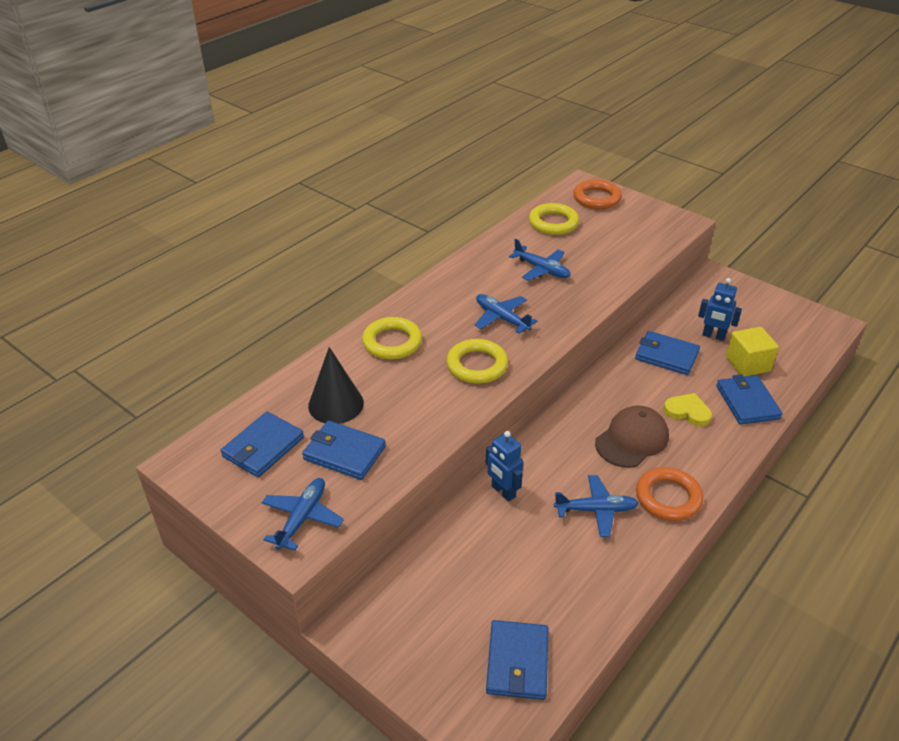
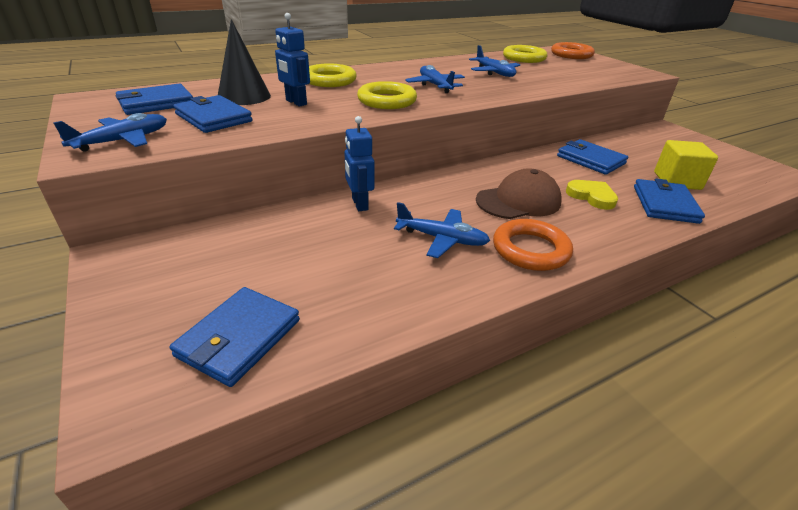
camera: 20 degrees right, 5 degrees down
blue robot [698,278,742,341] -> blue robot moved to [275,13,310,107]

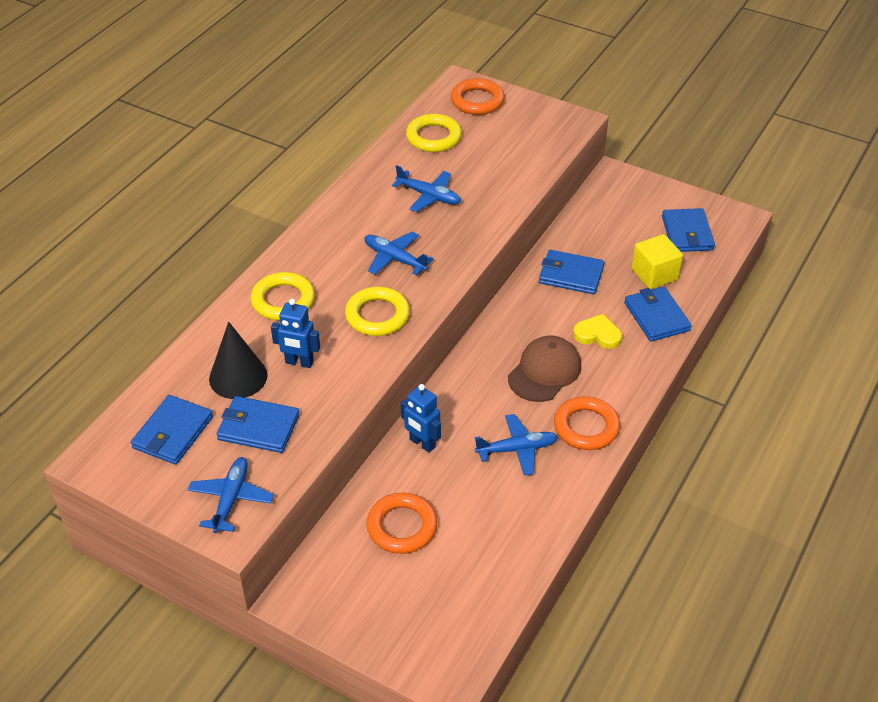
camera: 30 degrees left, 10 degrees up
blue wallet [170,287,300,387] -> blue wallet moved to [662,208,715,252]
none -> orange ring [366,493,437,554]

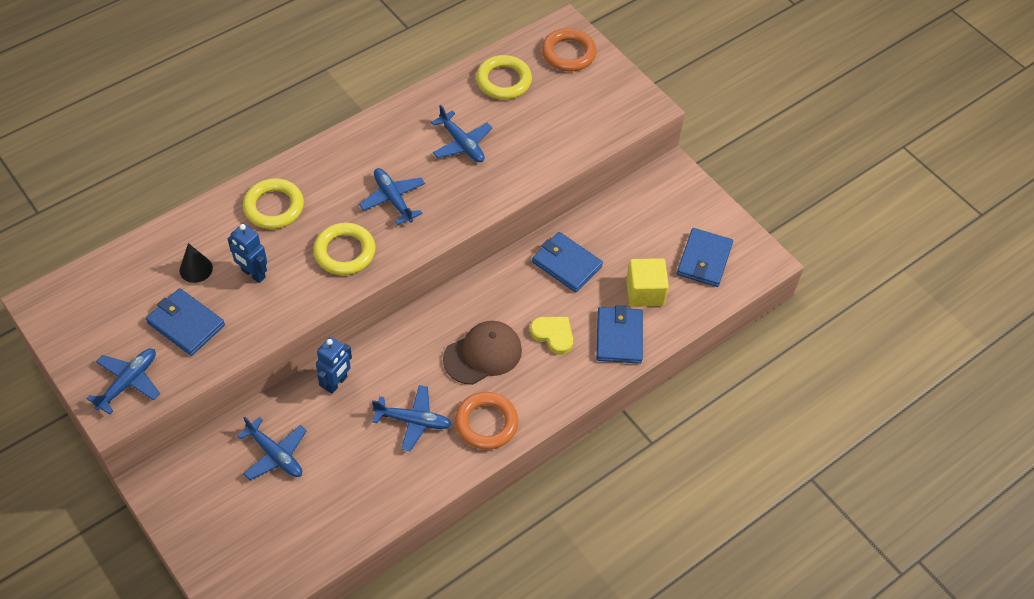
camera: 20 degrees right, 10 degrees up
blue wallet [131,395,213,465] -> none
black cone [209,322,268,399] -> black cone [179,243,213,283], size x0.61
orange ring [366,493,437,554] -> blue plane [237,416,307,480]
blue robot [401,384,441,453] -> blue robot turned 120 degrees counterclockwise [316,337,352,394]

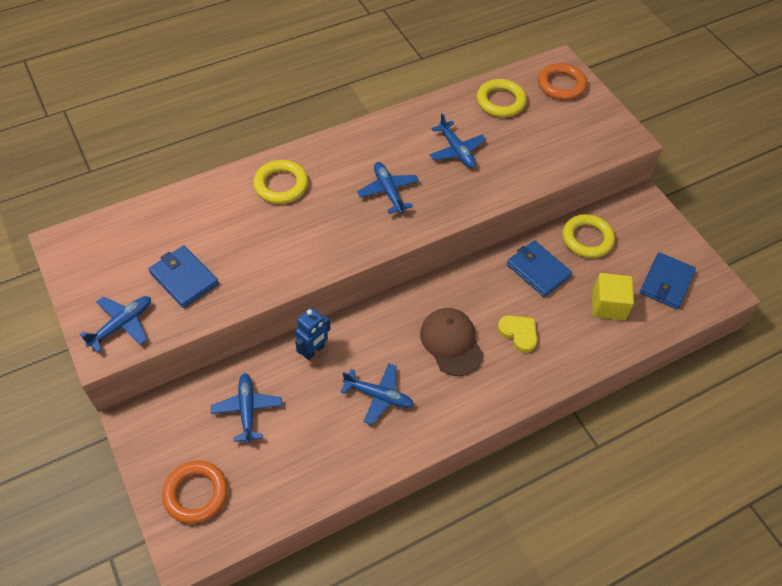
camera: 10 degrees right, 0 degrees up
black cone [179,243,213,283] -> none
blue robot [228,224,267,283] -> none
blue plane [237,416,307,480] -> blue plane turned 150 degrees counterclockwise [211,373,282,444]
yellow ring [313,223,375,275] -> yellow ring moved to [563,214,615,258]
brown cap [443,321,522,385] -> brown cap turned 90 degrees counterclockwise [420,308,484,376]
orange ring [455,392,518,450] -> orange ring moved to [162,461,228,524]
blue wallet [596,305,643,364] -> none

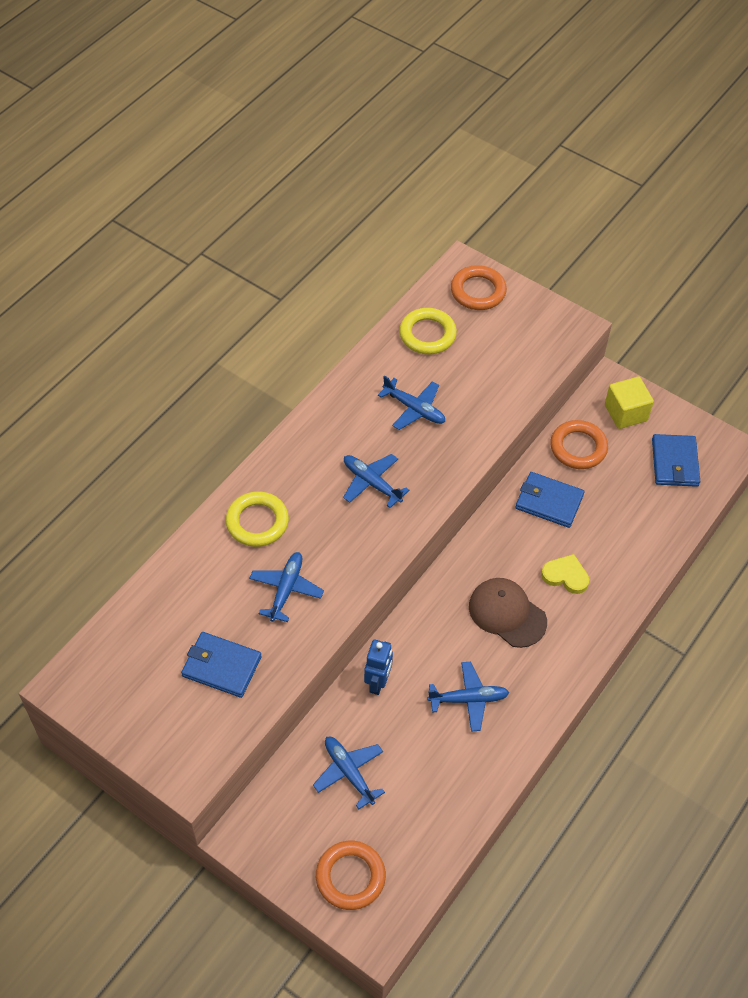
camera: 25 degrees left, 0 degrees up
blue plane [80,296,151,352] -> blue plane moved to [249,552,324,622]
yellow ring [563,214,615,258] -> orange ring [550,420,608,469]
yellow cube [592,273,634,320] -> yellow cube moved to [605,377,654,429]

